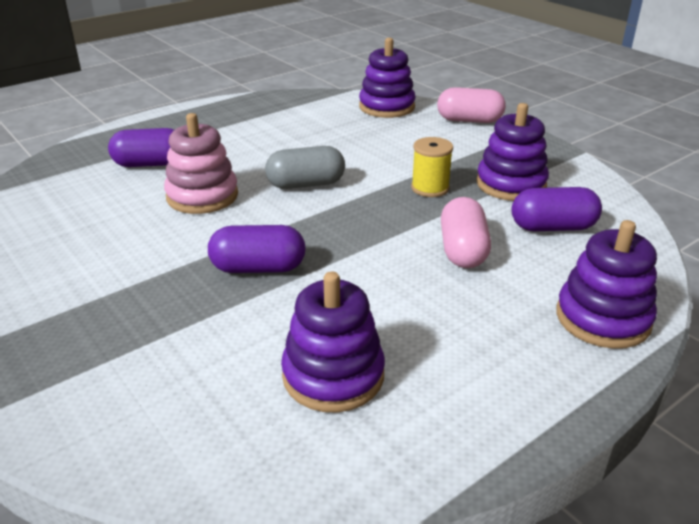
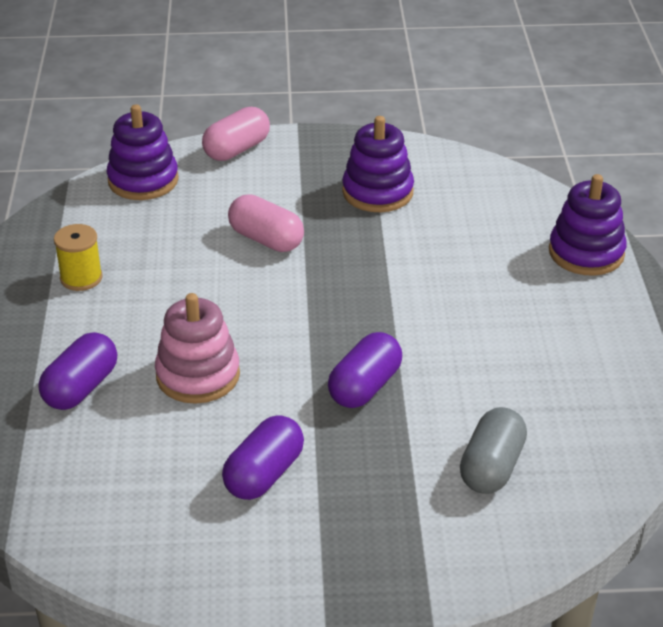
camera: 55 degrees left, 5 degrees up
grey capsule [265,146,345,189] -> grey capsule moved to [460,407,527,494]
purple stacking toy [281,271,385,413] -> none
yellow spool [411,137,453,197] -> yellow spool moved to [54,224,103,291]
pink capsule [441,197,491,268] -> pink capsule moved to [228,194,304,252]
purple capsule [512,187,602,231] -> purple capsule moved to [222,415,304,500]

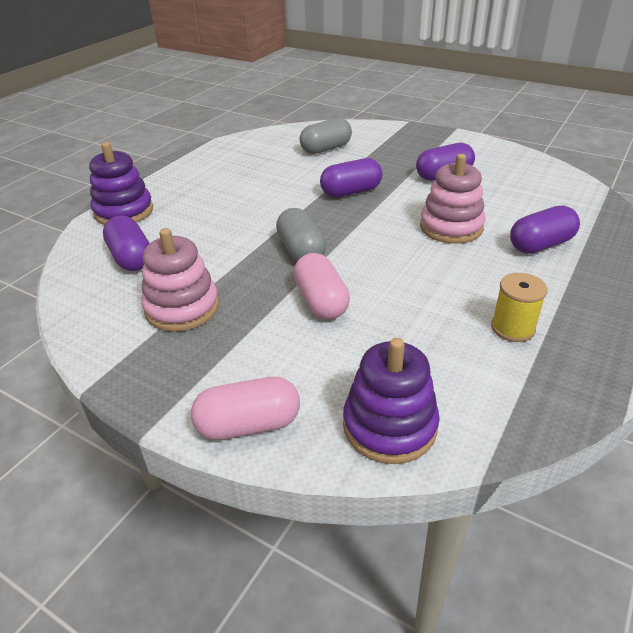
camera: 145 degrees left, 0 degrees up
purple stacking toy [342,116,414,212] -> pink stacking toy [141,228,219,332]
none -> purple capsule [103,216,150,271]
none -> grey capsule [276,208,326,261]

